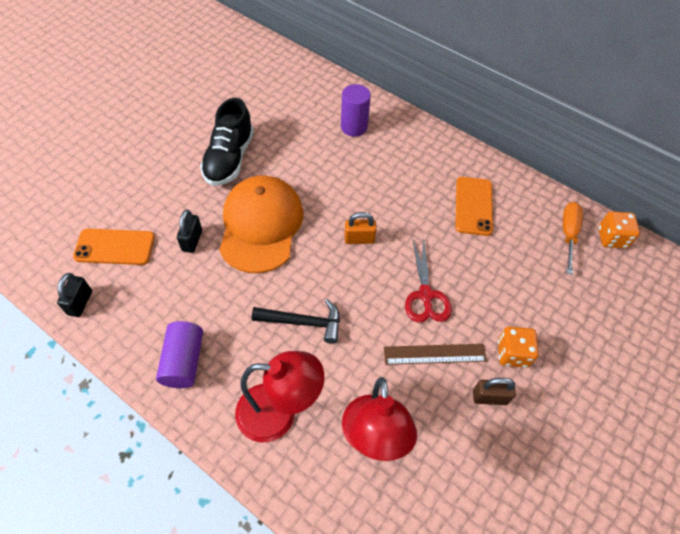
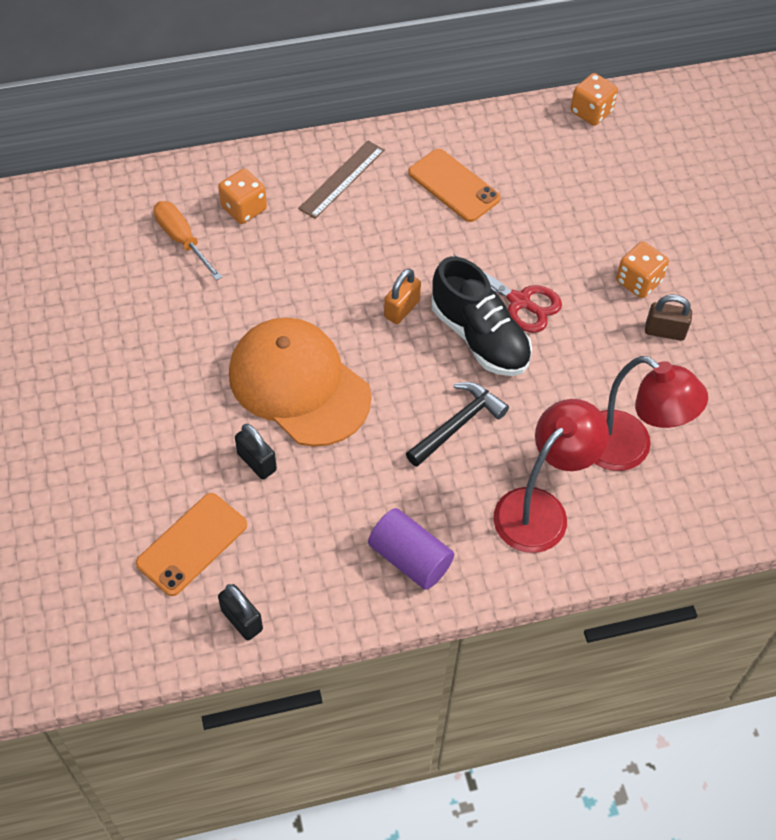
camera: 50 degrees left, 0 degrees up
black shoe [200,98,254,186] -> black shoe moved to [431,257,532,376]
purple cylinder [341,84,371,137] -> orange dice [218,169,267,224]
brown ruler [384,344,487,365] -> brown ruler moved to [298,141,384,219]
brown padlock [473,378,516,405] -> brown padlock turned 60 degrees clockwise [645,294,692,341]
orange screwdriver [563,202,583,274] -> orange screwdriver moved to [153,201,222,281]

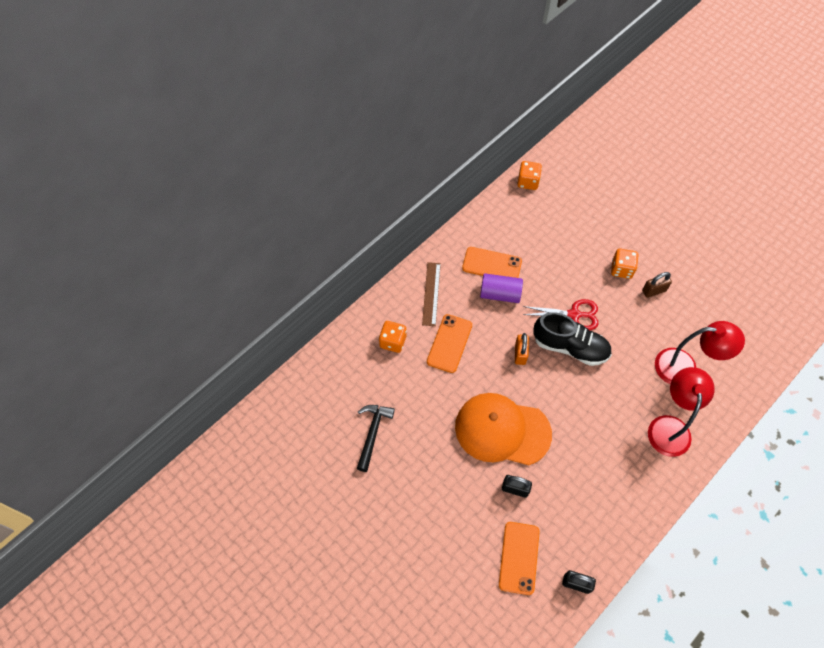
camera: 30 degrees left, 5 degrees up
orange screwdriver [153,201,222,281] -> none
purple cylinder [368,508,454,590] -> purple cylinder moved to [480,273,523,303]
black hammer [406,382,509,467] -> black hammer moved to [357,405,395,472]
none -> orange phone [427,314,472,373]

